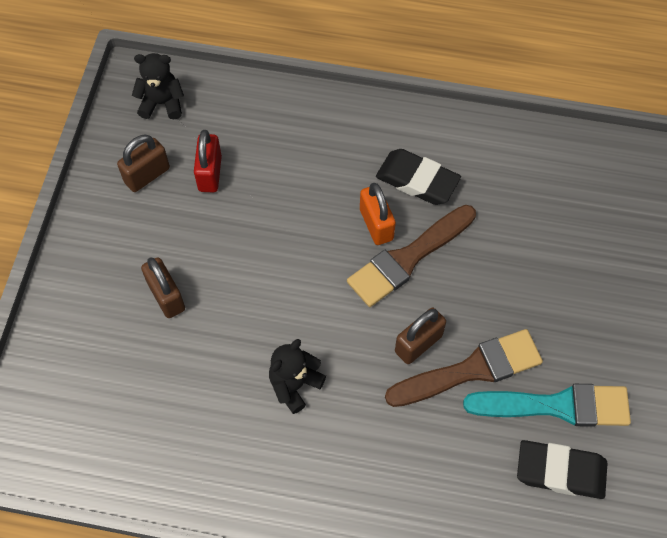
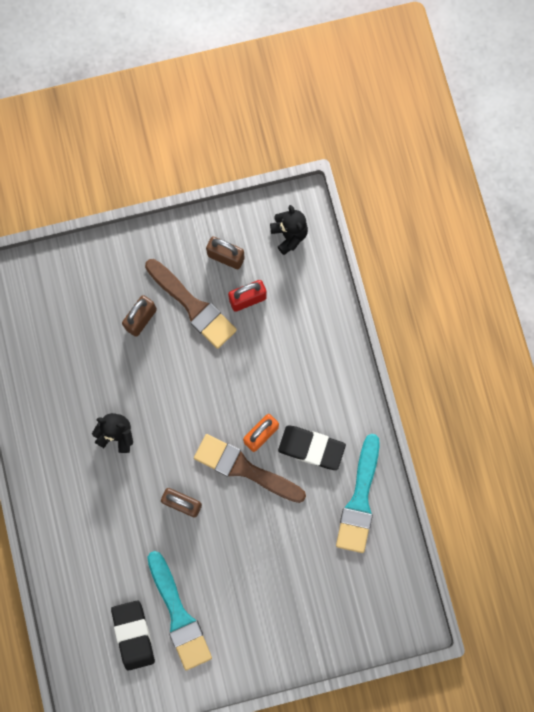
camera: 65 degrees right, 15 degrees up
black eraser [376,149,461,205] -> black eraser turned 75 degrees counterclockwise [278,425,346,470]
brown brush [385,329,543,407] -> brown brush moved to [145,259,237,349]
none -> turquoise brush [336,434,380,553]

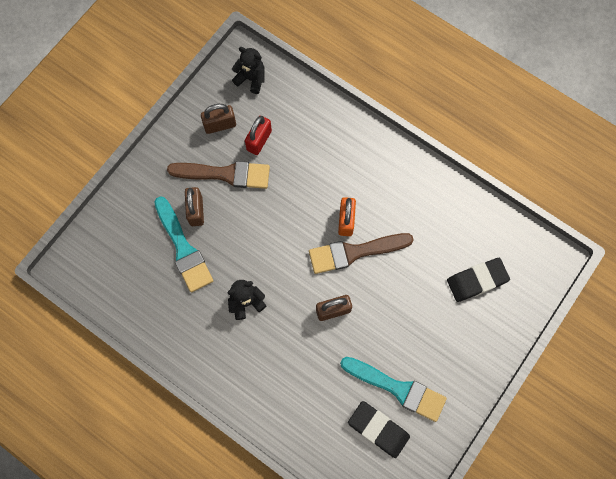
camera: 40 degrees left, 5 degrees down
black eraser [278,425,346,470] -> black eraser moved to [447,258,510,302]
turquoise brush [336,434,380,553] -> turquoise brush moved to [154,196,213,292]

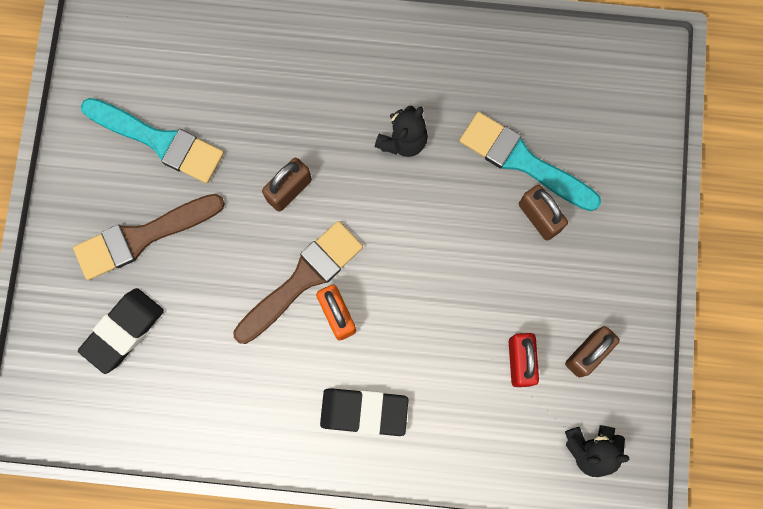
camera: 150 degrees right, 5 degrees up
brown brush [167,161,270,189] -> brown brush moved to [73,194,225,280]
turquoise brush [340,357,447,422] -> turquoise brush turned 150 degrees counterclockwise [81,98,224,183]
black eraser [348,401,410,458] -> black eraser moved to [320,388,409,436]

